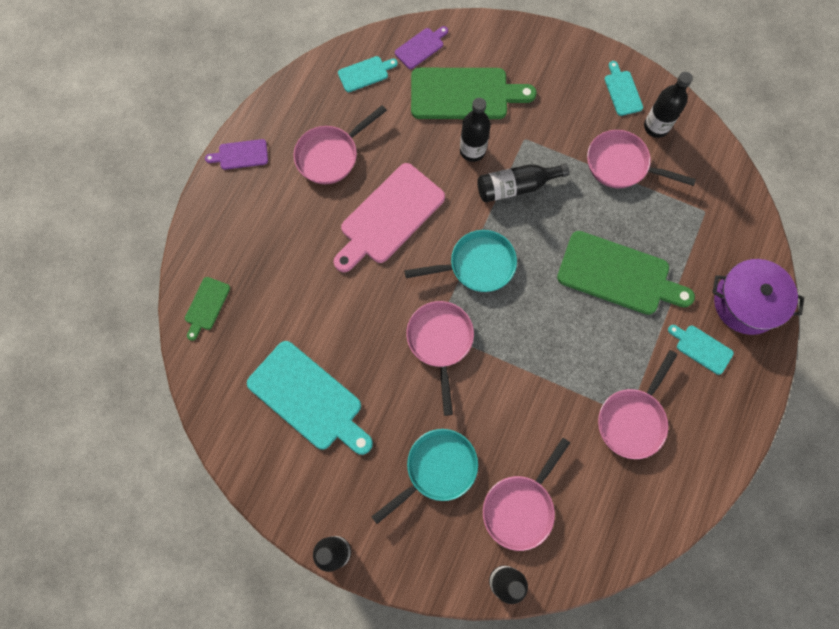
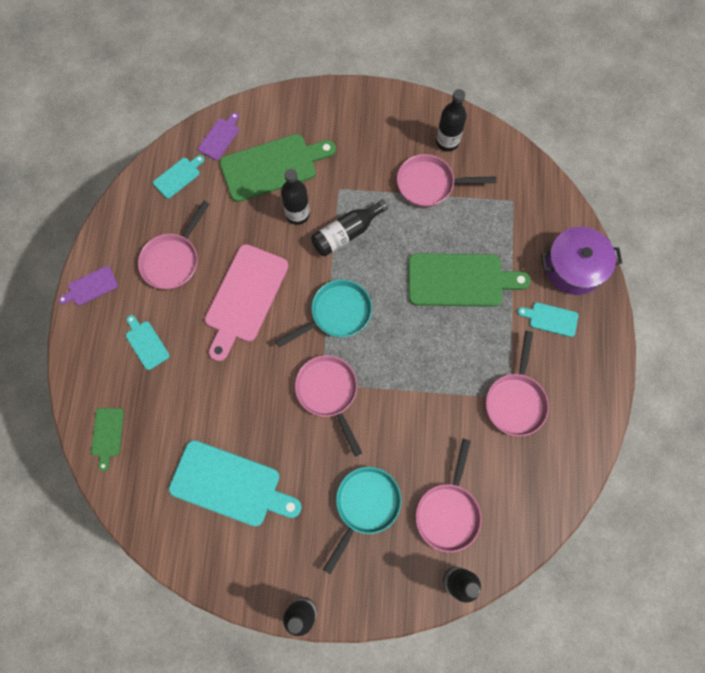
camera: 20 degrees left, 0 degrees up
turquoise cutting board [605,61,643,116] -> turquoise cutting board moved to [126,315,170,370]

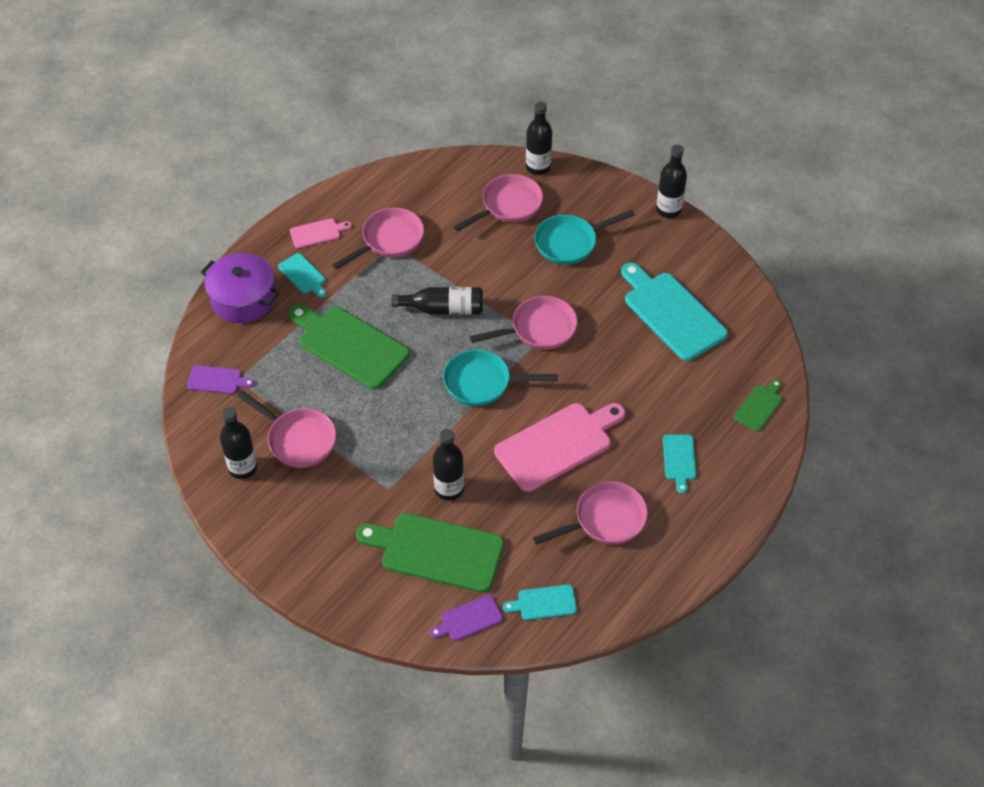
camera: 145 degrees left, 20 degrees down
purple cutting board [58,266,118,306] -> purple cutting board moved to [187,365,254,394]
pink pan [295,355,362,457] -> pink pan turned 120 degrees counterclockwise [469,296,578,350]
black bottle [311,200,388,256] -> black bottle moved to [391,287,483,315]
none -> pink cutting board [290,218,352,248]

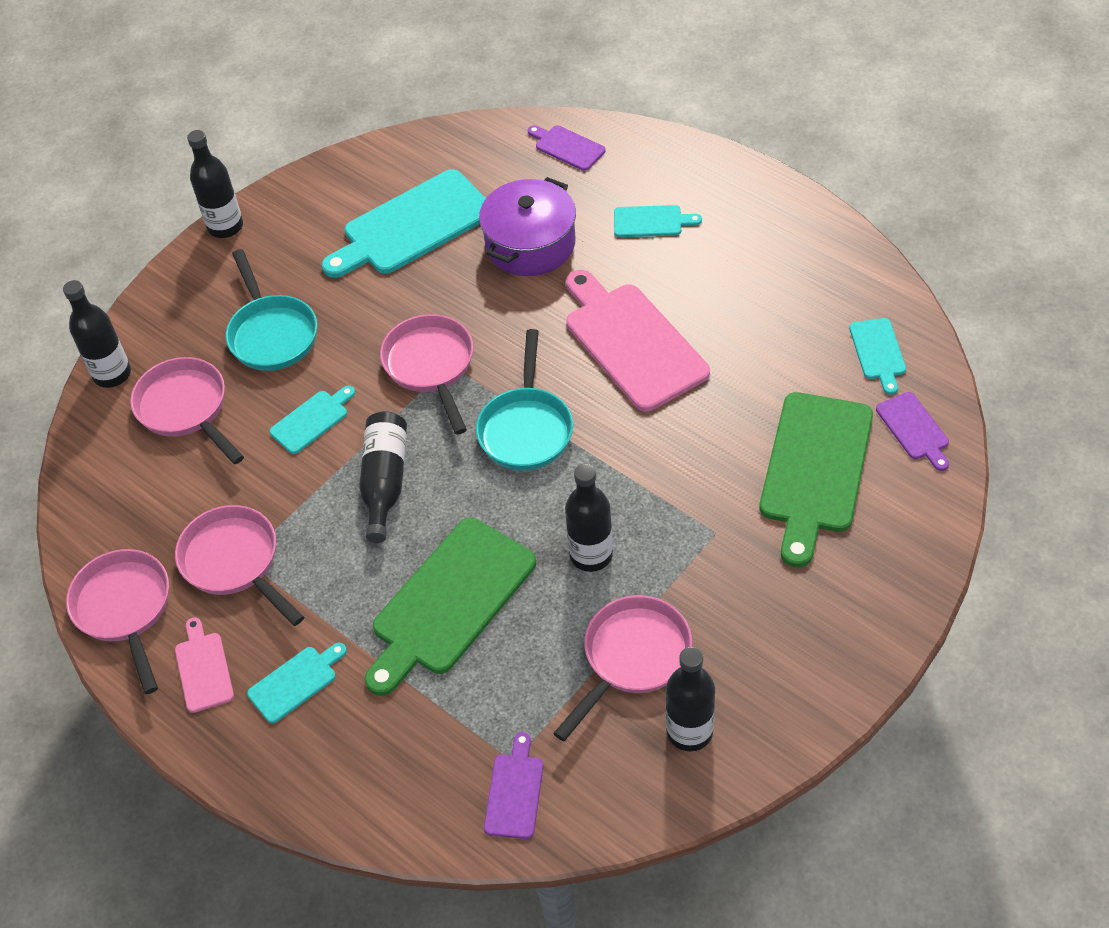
camera: 85 degrees left, 0 degrees up
purple pot [201,253,280,323] -> purple pot moved to [479,177,576,276]
black bottle [433,429,464,501] -> black bottle moved to [565,464,613,572]
pink pan [533,481,648,545] -> pink pan moved to [66,549,169,694]
green cutting board [734,380,782,431] -> purple cutting board [528,125,606,171]
none -> turquoise cutting board [269,386,355,454]

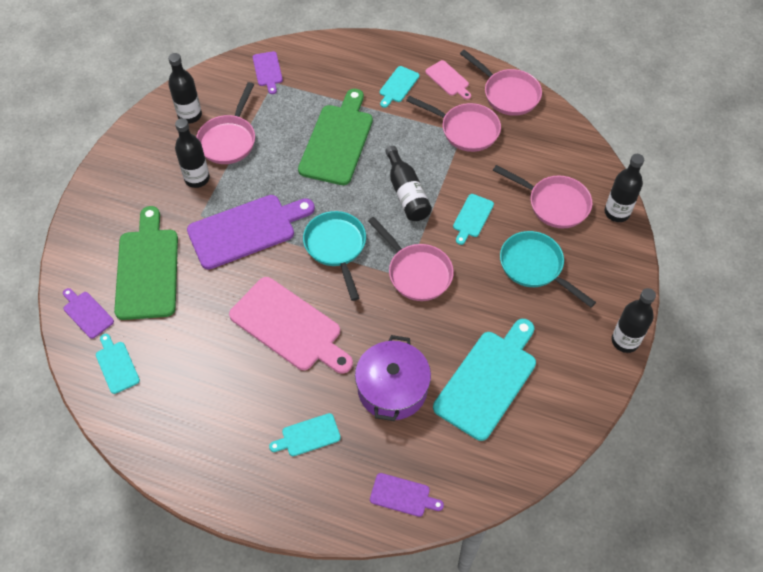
camera: 155 degrees right, 5 degrees up
black bottle [565,464,613,572] -> black bottle moved to [175,118,210,188]
none -> purple cutting board [187,195,315,270]

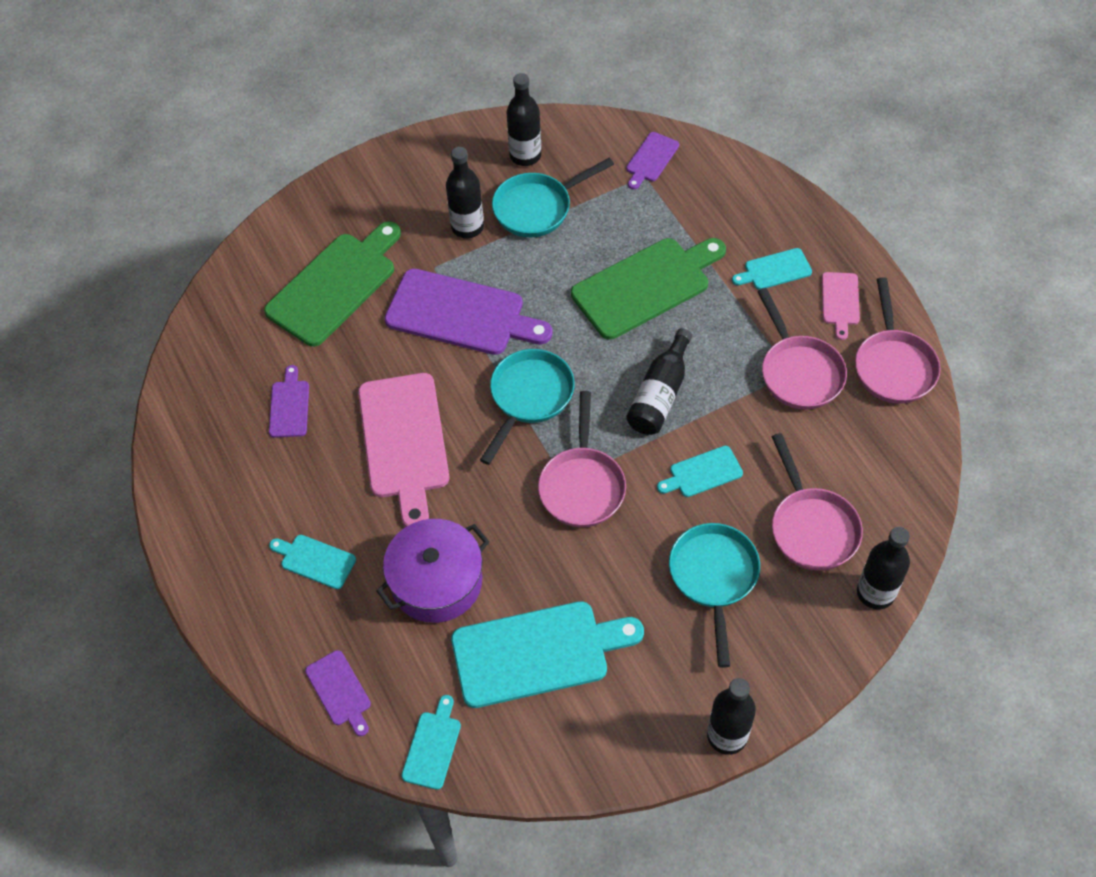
camera: 45 degrees right, 0 degrees up
purple cutting board [63,288,114,339] -> purple cutting board moved to [269,365,309,438]
turquoise cutting board [96,334,140,394] -> turquoise cutting board moved to [402,695,461,790]
pink pan [196,82,255,164] -> turquoise pan [492,158,614,237]

